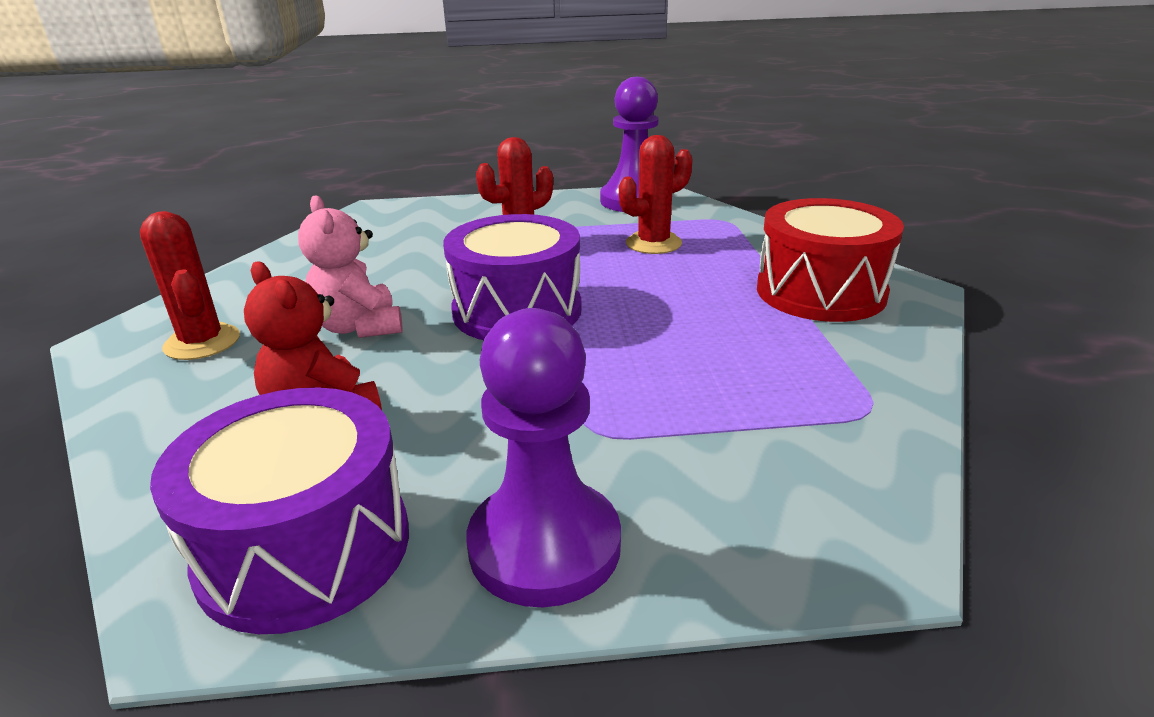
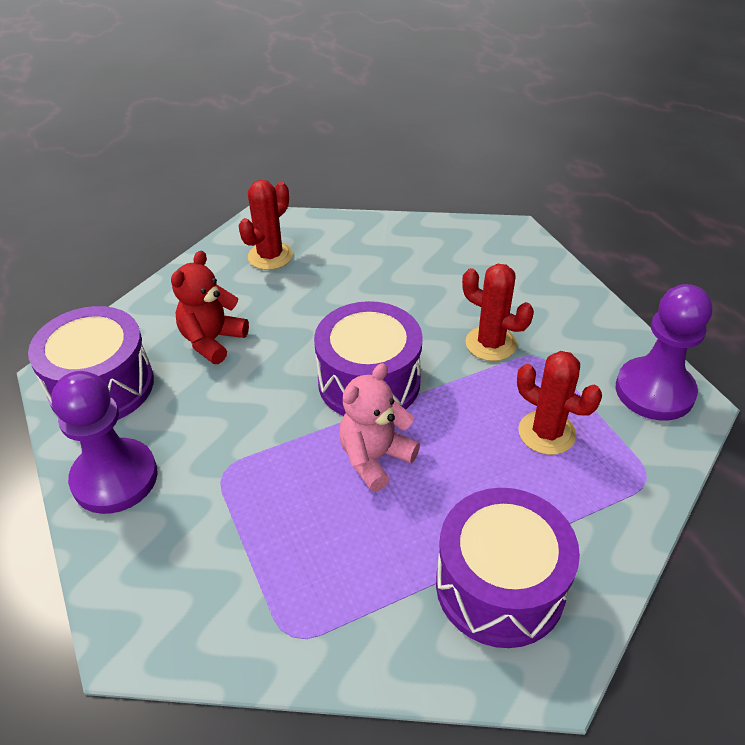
camera: 70 degrees right, 15 degrees up
pink teddy bear [298,195,403,338] -> pink teddy bear moved to [339,363,420,492]
red drum [757,198,904,322] -> purple drum [436,488,580,648]

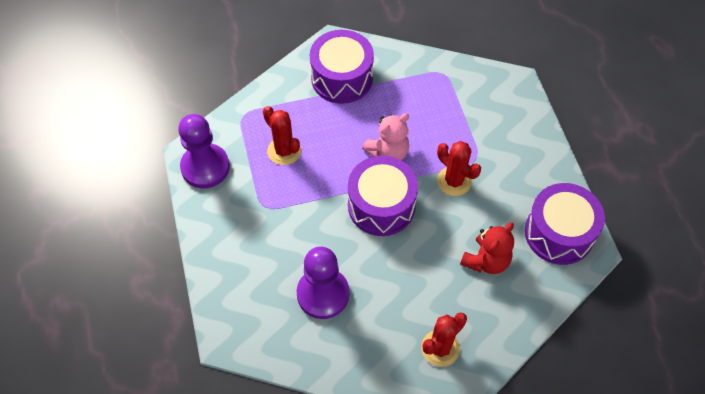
camera: 170 degrees left, 15 degrees up
purple pawn [51,371,158,514] -> purple pawn moved to [297,246,349,319]
red cactus [462,264,534,361] -> red cactus moved to [437,141,481,196]

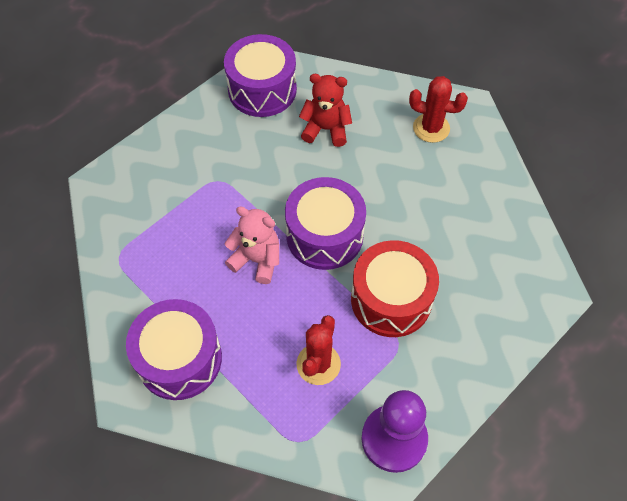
camera: 120 degrees left, 0 degrees up
purple pawn [297,246,349,319] -> none
red cactus [437,141,481,196] -> none
none -> red drum [351,240,439,337]

